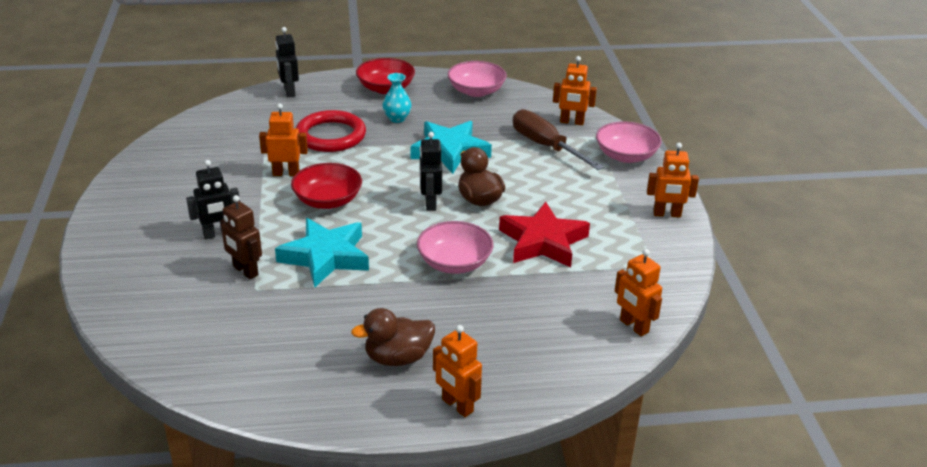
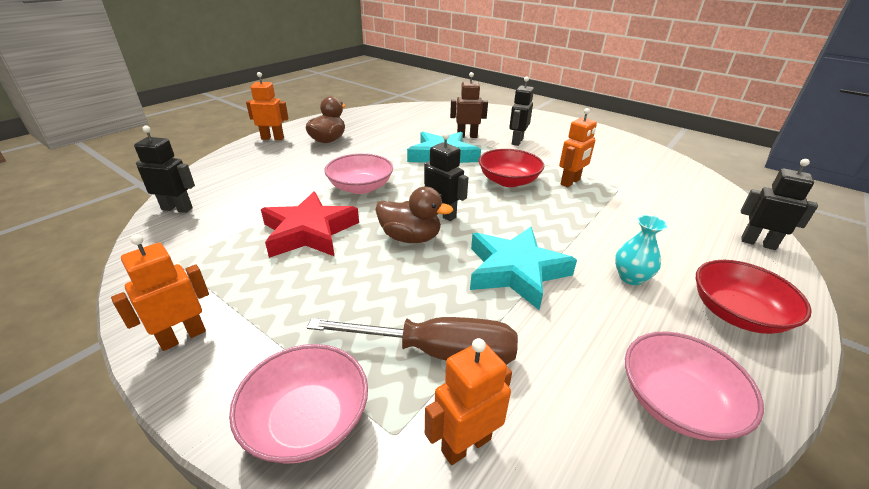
camera: 135 degrees right, 0 degrees up
red ring [296,110,366,152] -> none
orange robot [615,249,662,336] -> black robot [134,126,195,213]

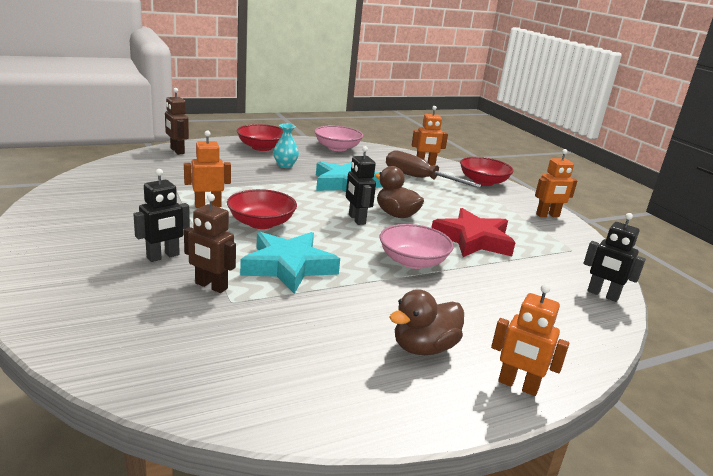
camera: 155 degrees left, 10 degrees down
pink bowl [229,344,368,464] -> red bowl [460,157,514,186]
black robot [741,159,818,250] -> brown robot [165,88,189,155]

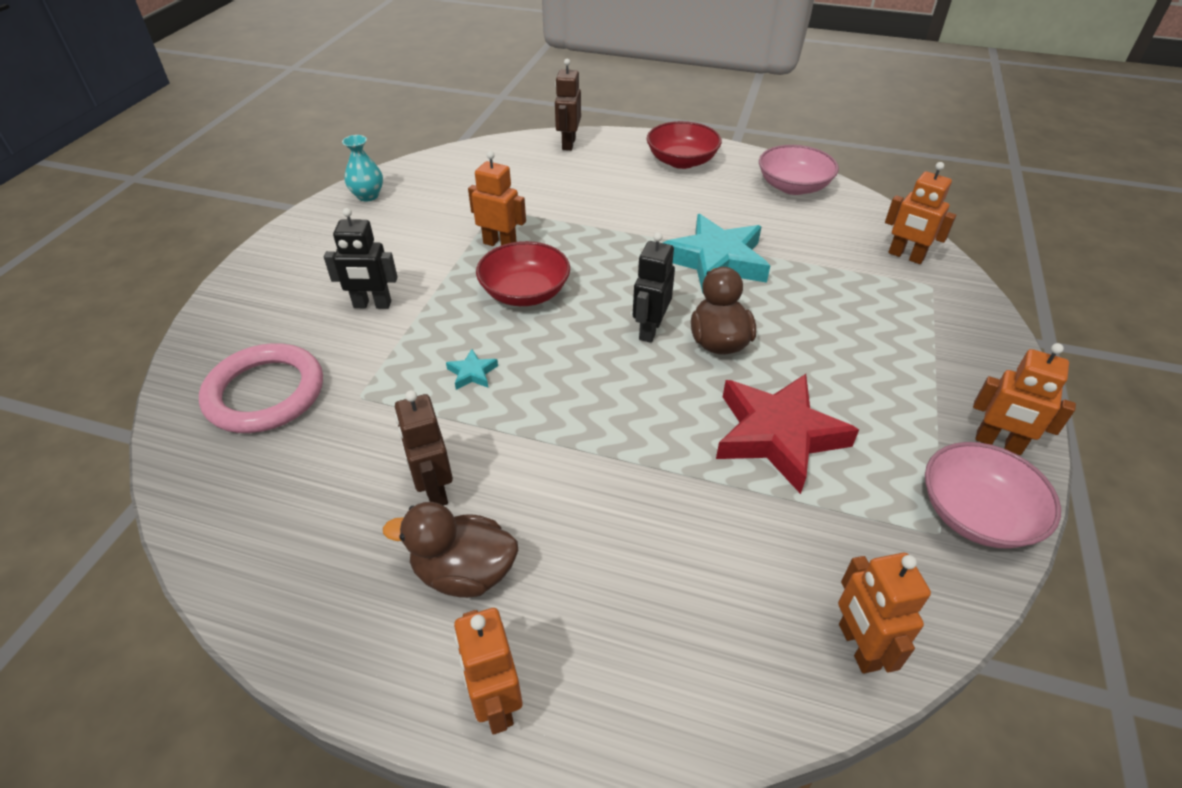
camera: 45 degrees right, 20 degrees up
brown robot [184,194,236,293] -> brown robot moved to [395,390,453,506]
turquoise star [240,232,340,294] -> turquoise star [446,349,498,390], size x0.40
turquoise vase [273,124,299,168] -> turquoise vase moved to [342,135,383,201]
pink bowl [379,224,454,269] -> pink bowl moved to [925,442,1061,549]
brown screwdriver [386,150,482,188] -> none
red bowl [460,157,514,186] -> none
black robot [583,213,646,302] -> orange robot [838,553,931,674]
none -> pink ring [199,343,323,433]

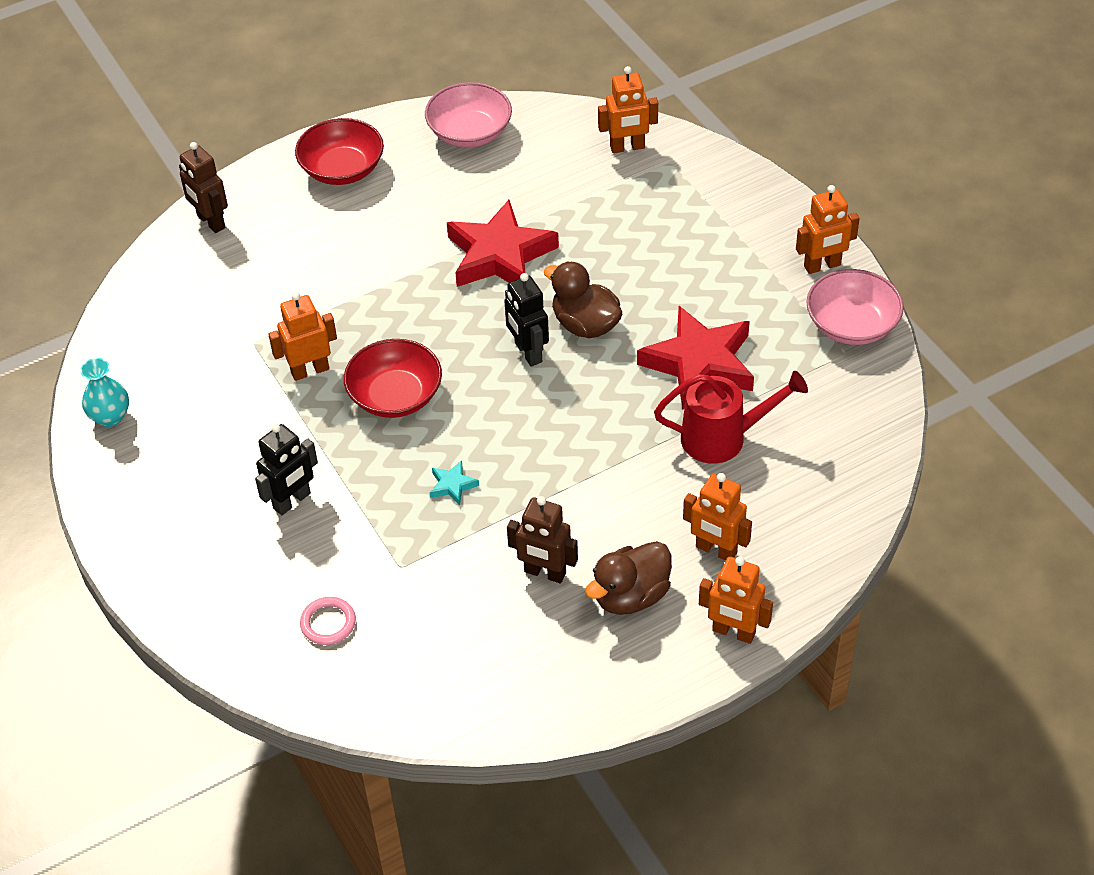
camera: 45 degrees left, 5 degrees up
pink ring [199,343,323,433] -> pink ring [300,597,356,645], size x0.47
turquoise star [663,214,770,293] -> red star [447,200,559,287]
orange robot [838,553,931,674] -> orange robot moved to [683,473,752,561]
none -> red watering can [654,371,808,464]

